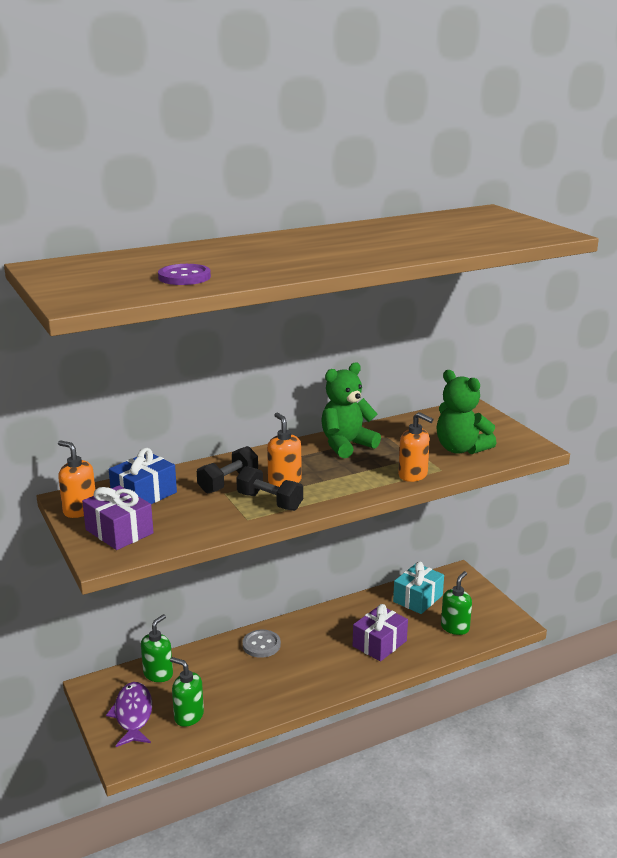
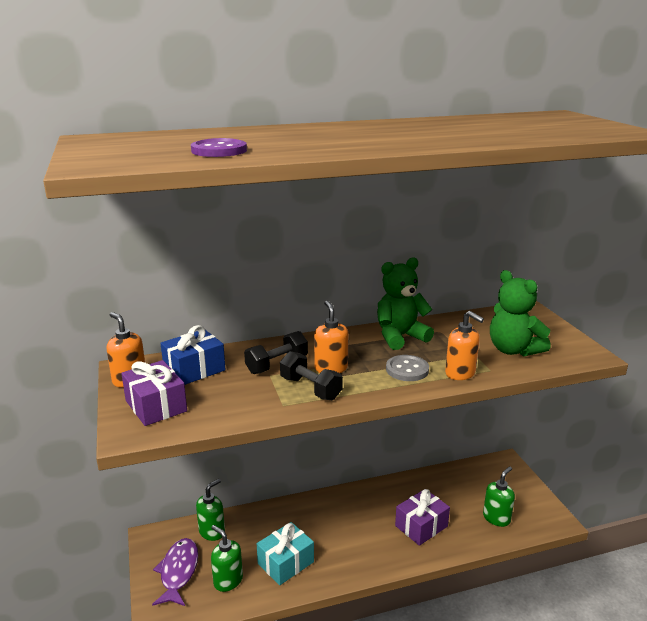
camera: 10 degrees right, 0 degrees up
grey button [242,630,281,658] -> grey button moved to [386,355,429,381]
turquoise gift [393,562,444,614] -> turquoise gift moved to [257,522,314,585]

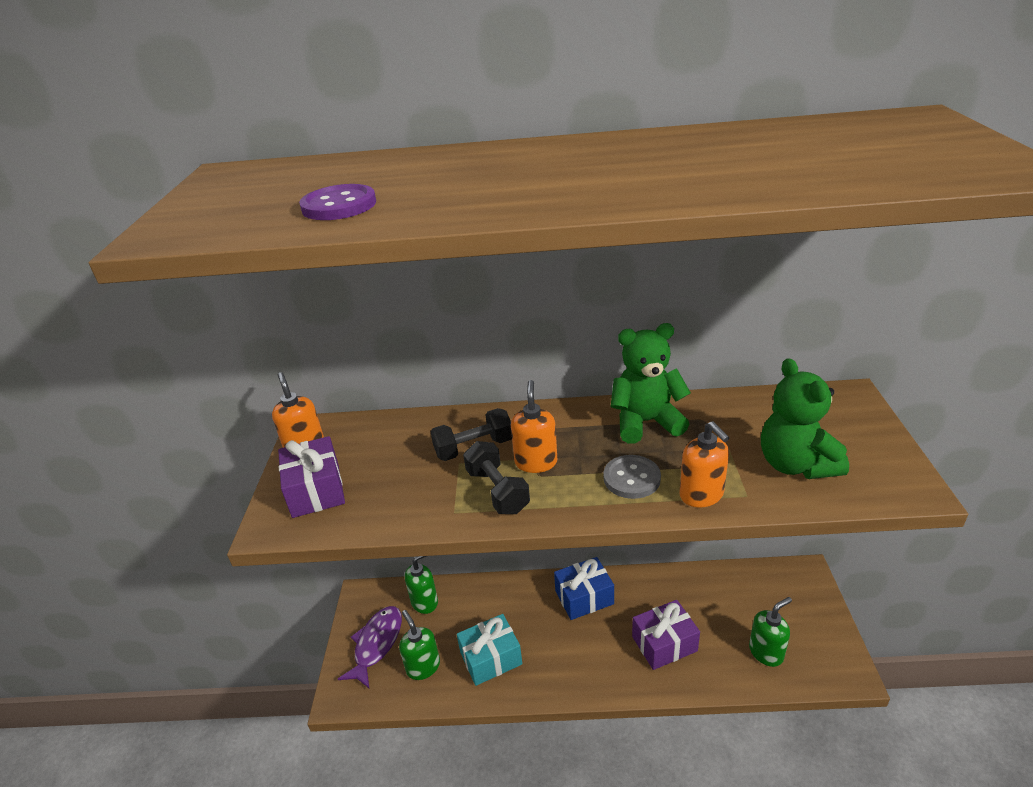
camera: 20 degrees right, 10 degrees up
blue gift [160,325,226,385] -> blue gift moved to [554,557,614,620]

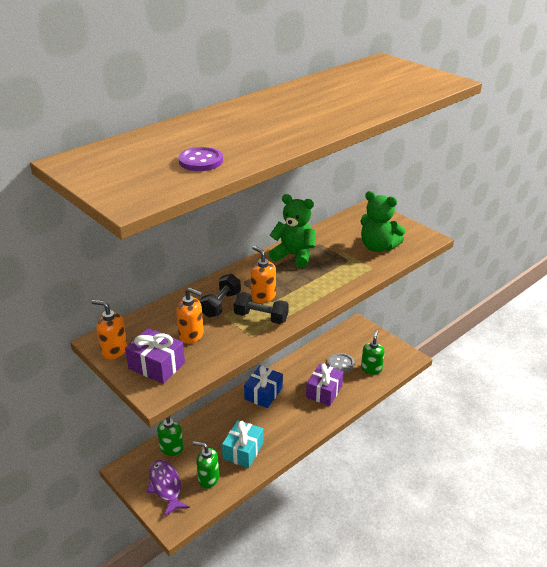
camera: 45 degrees left, 0 degrees up
grey button [604,455,661,499] -> grey button moved to [328,353,355,373]
green teddy bear [611,323,691,444] -> green teddy bear turned 75 degrees clockwise [269,194,315,268]
orange soap dispenser [679,421,729,508] -> orange soap dispenser moved to [176,288,204,344]

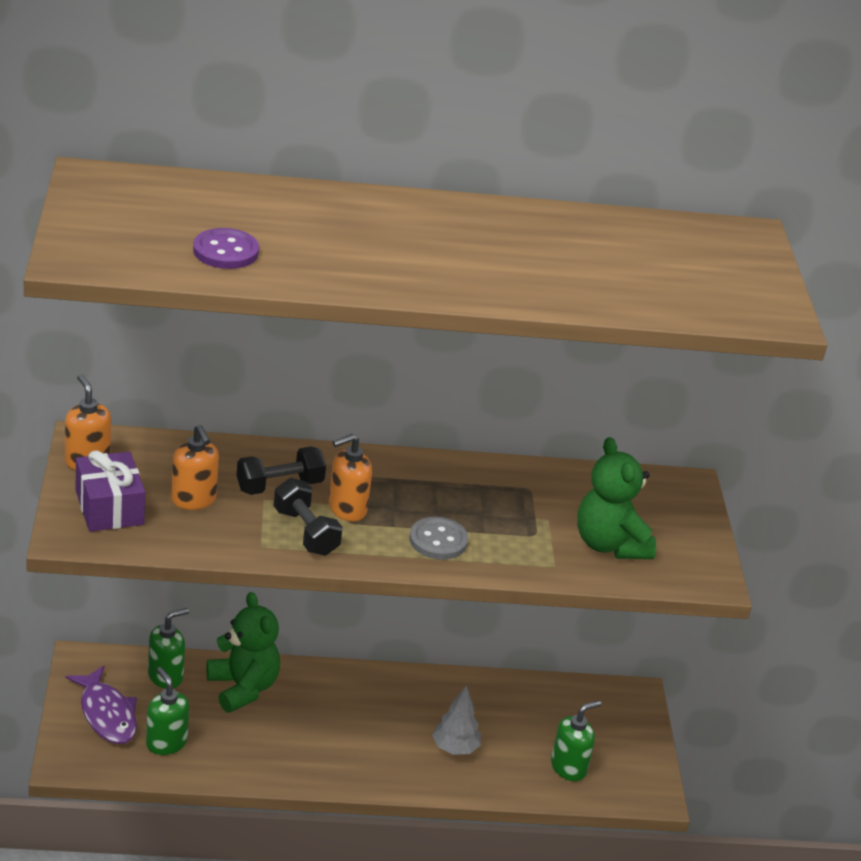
camera: 35 degrees right, 0 degrees up
purple fish [146,460,190,517] -> purple fish turned 135 degrees clockwise [65,665,137,744]
turquoise gift [222,420,264,468] -> none
blue gift [244,366,283,408] -> none
orange soap dispenser [251,246,276,303] -> orange soap dispenser turned 120 degrees counterclockwise [329,434,372,521]
green teddy bear [269,194,315,268] -> green teddy bear moved to [207,592,280,713]
purple gift [306,364,343,406] -> grey tree [432,685,481,755]
grey button [328,353,355,373] -> grey button moved to [410,517,468,560]

